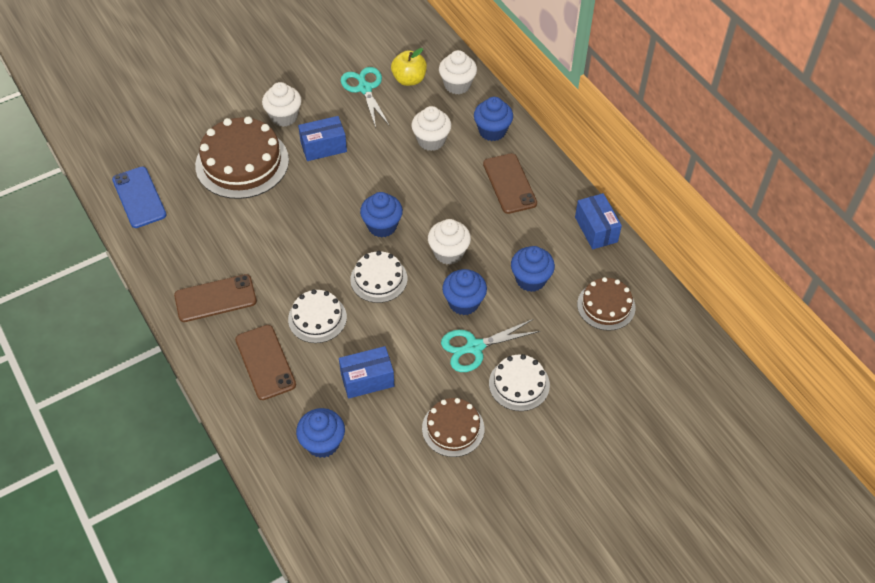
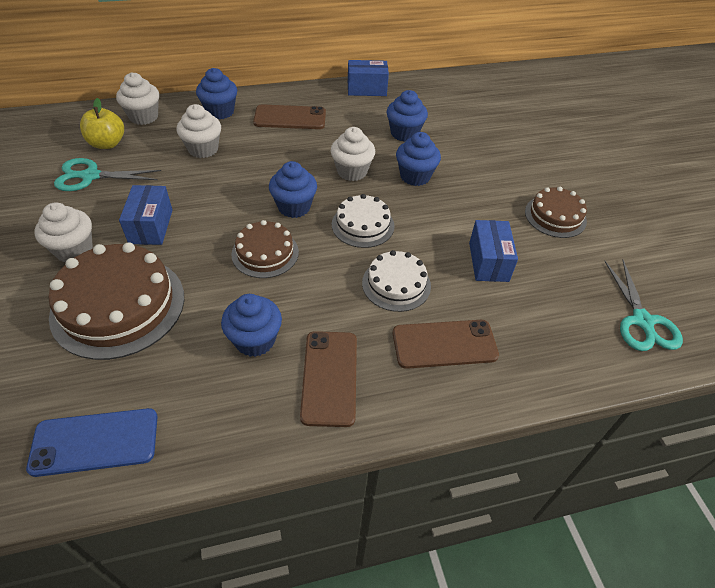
camera: 75 degrees left, 5 degrees down
blue cupcake [296,408,345,458] -> blue cupcake moved to [221,294,282,357]
turquoise scissors [441,319,540,372] -> turquoise scissors moved to [604,260,683,351]
white cake [489,354,550,411] -> none
brown cake [577,277,635,331] -> brown cake moved to [231,220,299,278]

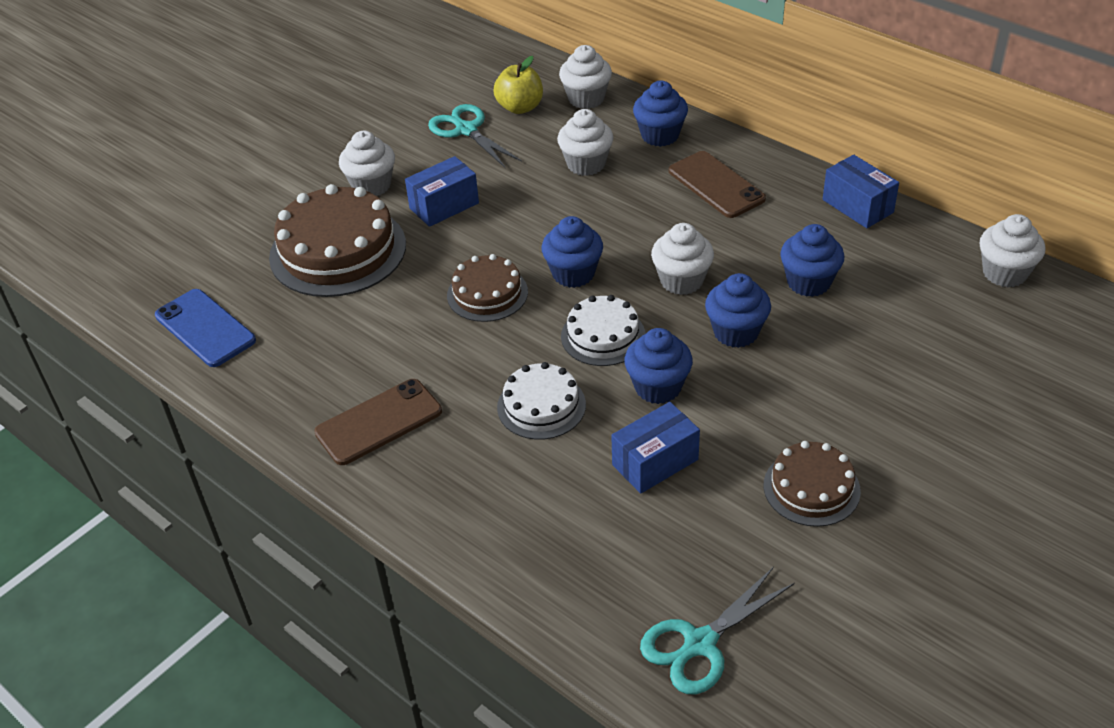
camera: 60 degrees right, 5 degrees down
blue cupcake [221,294,282,357] -> blue cupcake moved to [624,328,693,404]
brown phone [393,320,499,369] -> none
none -> white cupcake [980,214,1045,287]

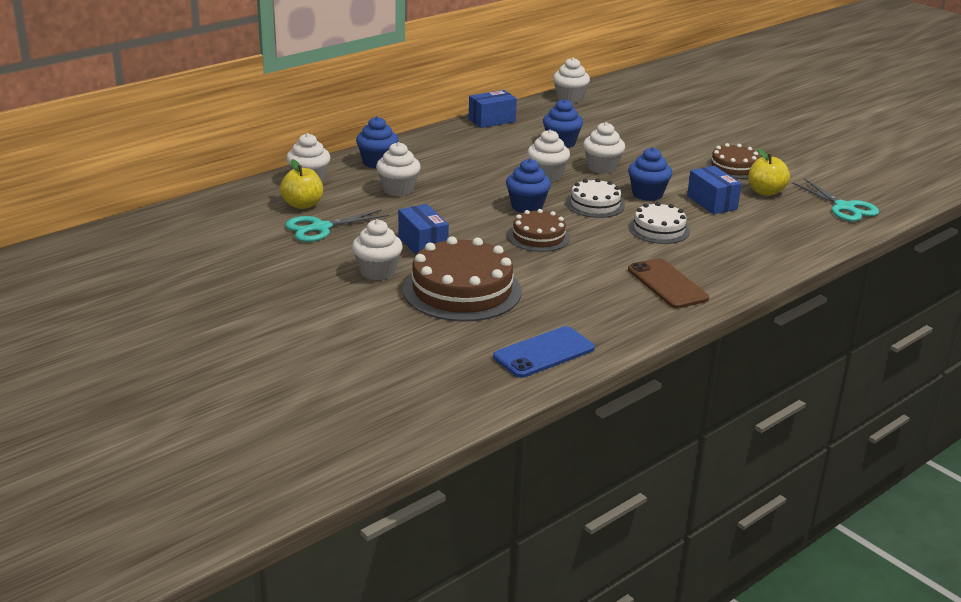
camera: 85 degrees left, 15 degrees down
brown phone [669,151,766,218] -> none
blue cupcake [705,273,771,348] -> white cupcake [583,122,625,174]
none -> yellow apple [748,148,790,196]

